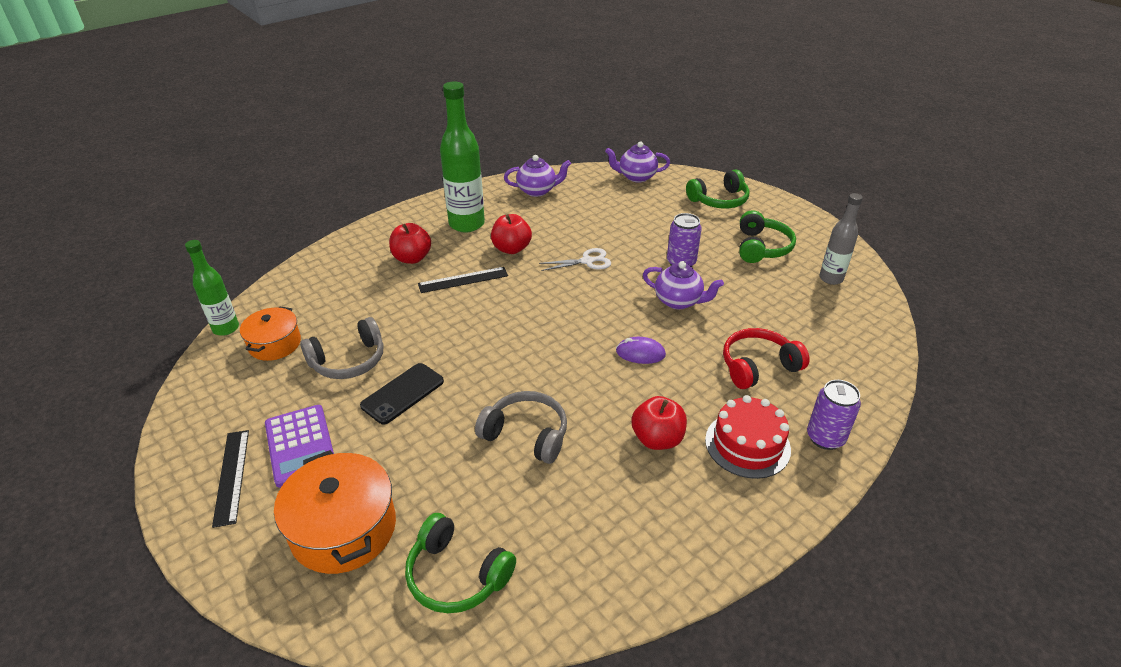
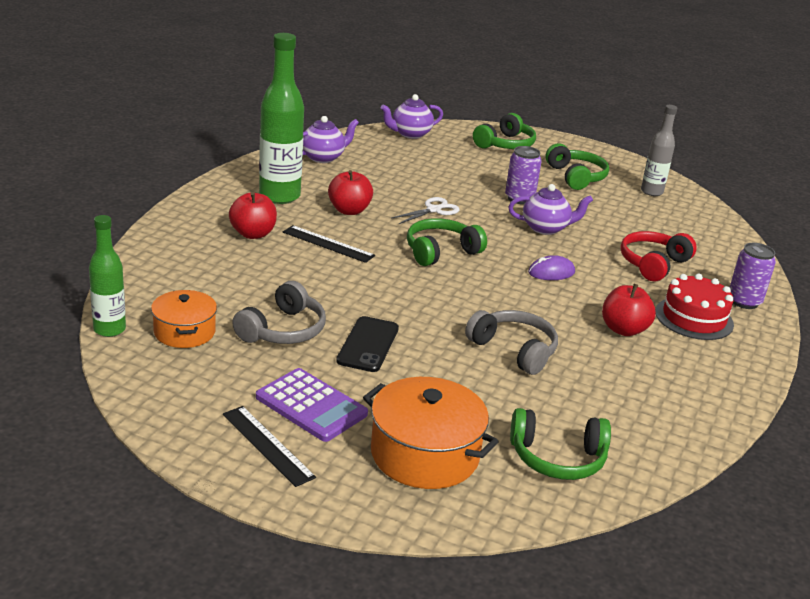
camera: 30 degrees left, 10 degrees down
black ruler [418,267,508,293] -> black ruler turned 75 degrees clockwise [283,225,375,263]
grey headphones [475,391,567,464] -> grey headphones turned 45 degrees clockwise [465,310,558,375]
none -> green headphones [407,218,487,266]

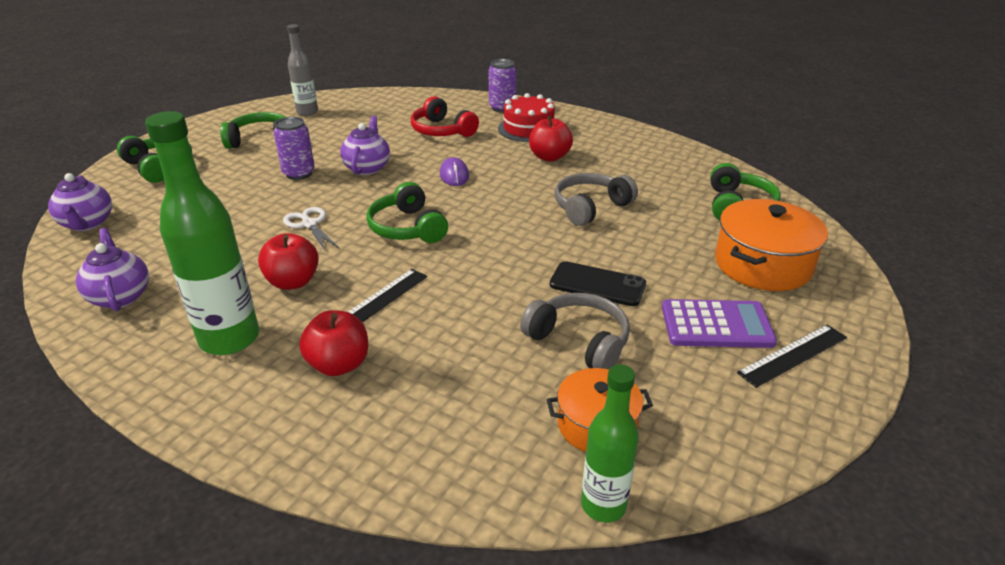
camera: 80 degrees left, 5 degrees up
purple calculator [256,368,368,442] -> purple calculator turned 45 degrees clockwise [662,299,777,348]

